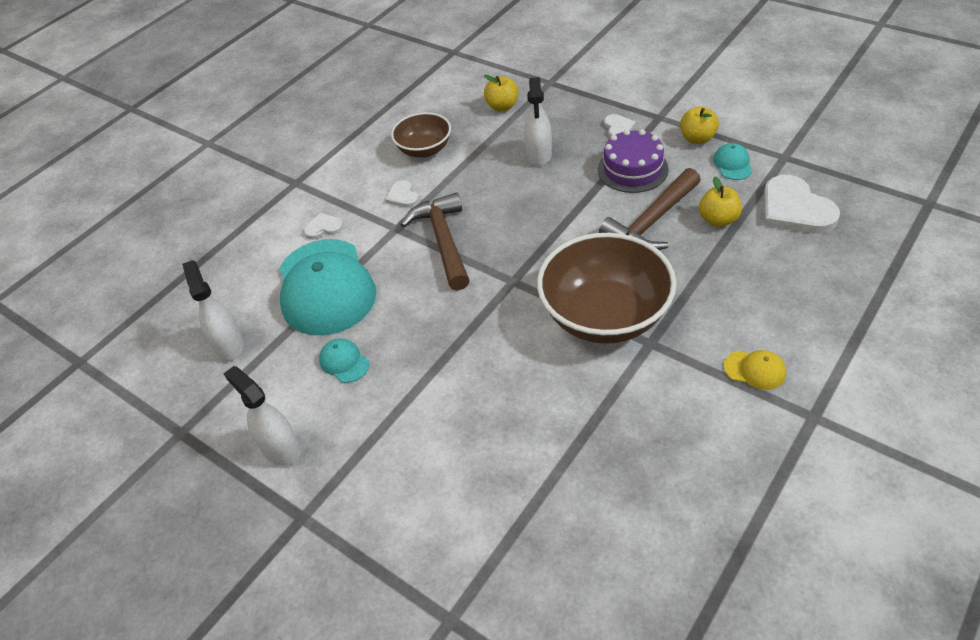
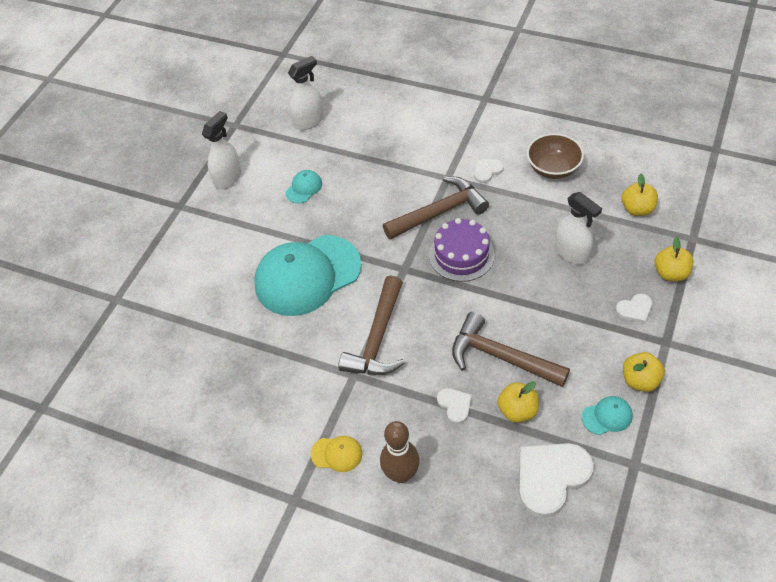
camera: 75 degrees right, 5 degrees up
turquoise cap [280,239,376,335] -> turquoise cap moved to [254,235,362,316]
white heart [304,213,343,240] -> white heart moved to [437,388,472,424]
white spray bottle [524,77,552,166] -> white spray bottle turned 120 degrees counterclockwise [555,192,602,265]
brown bowl [537,233,676,344] -> brown hammer [338,275,405,375]
purple cake [598,129,669,193] -> purple cake moved to [429,218,495,282]
yellow cap [724,350,786,390] -> yellow cap turned 90 degrees counterclockwise [311,436,362,472]
none -> brown bowling pin [380,421,420,483]
none -> yellow apple [654,237,694,281]

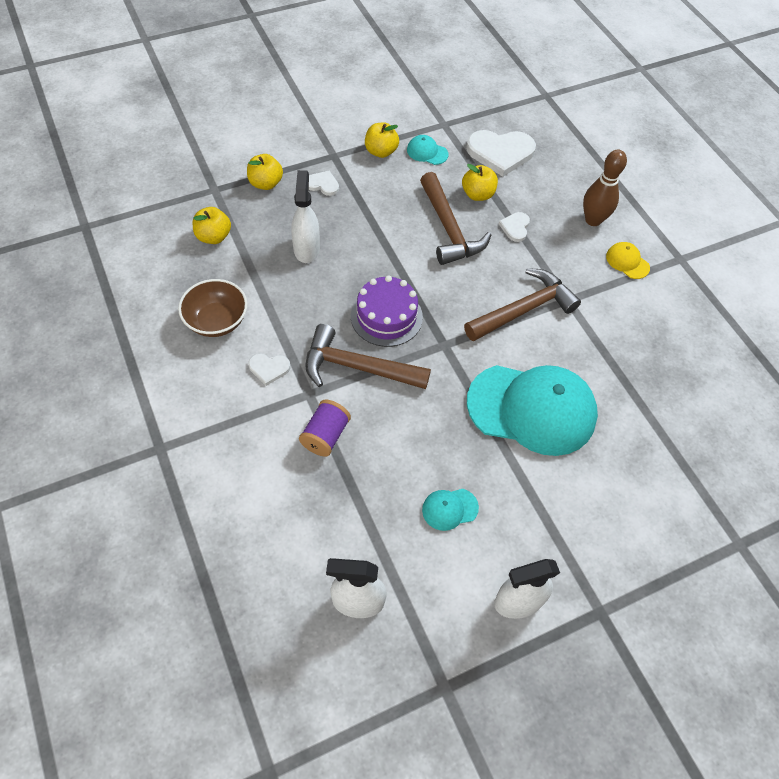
camera: 145 degrees left, 5 degrees up
none -> purple spool [299,399,351,457]

